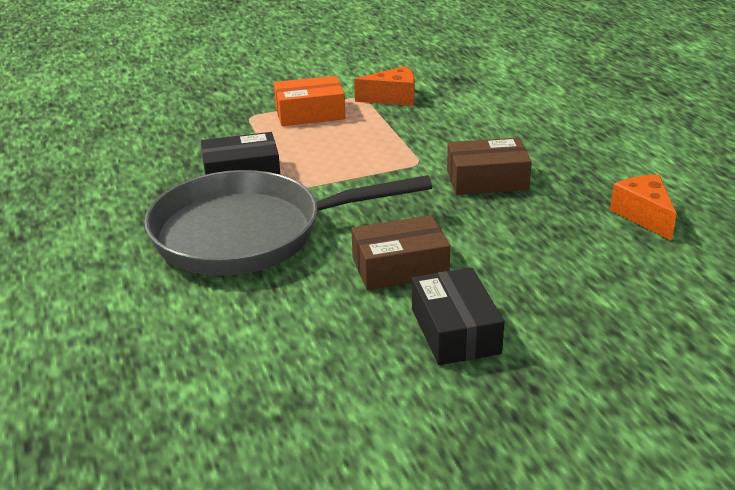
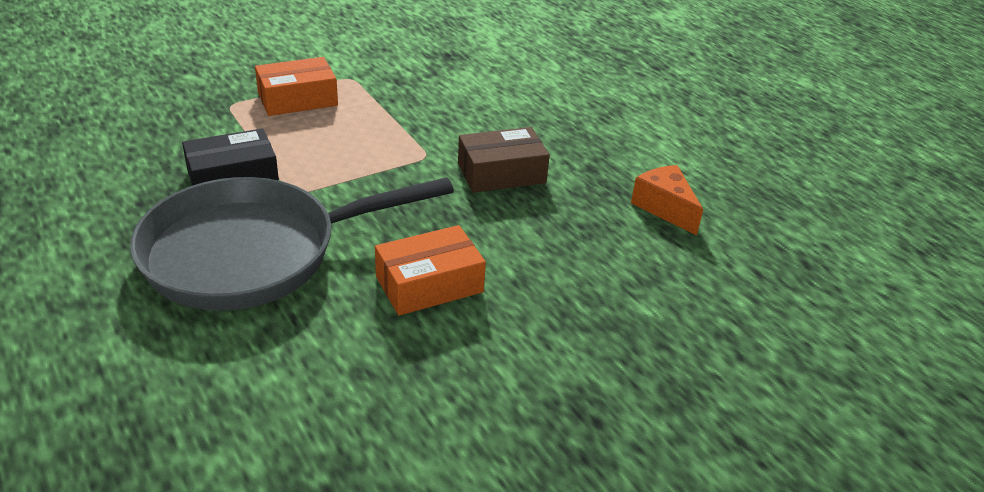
camera: 15 degrees left, 5 degrees up
brown box [352,215,450,290] -> orange box [375,225,486,316]
orange cheese [354,66,415,106] -> none
black box [412,268,504,365] -> none

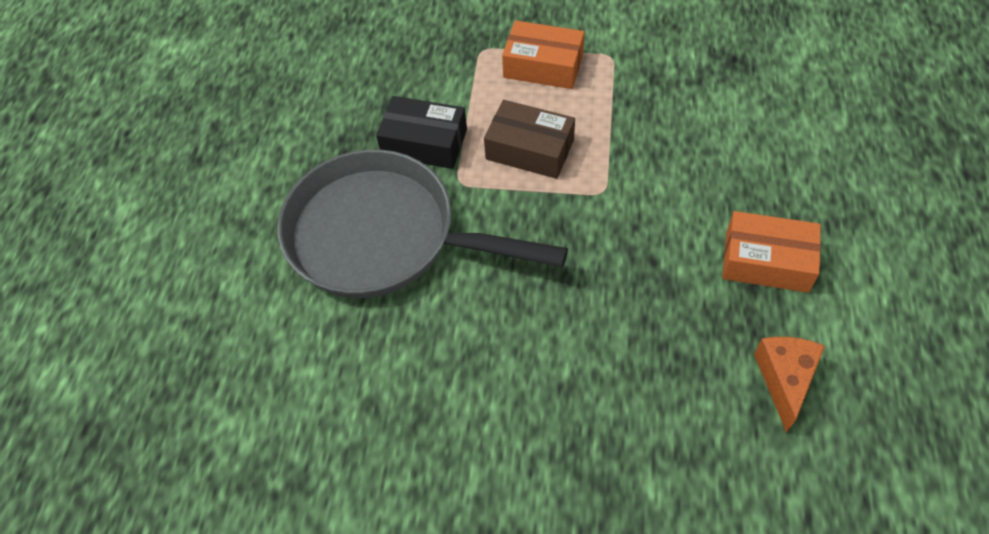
camera: 45 degrees right, 20 degrees up
orange box [375,225,486,316] -> orange box moved to [722,211,821,293]
brown box [458,127,550,193] -> brown box moved to [484,100,575,179]

